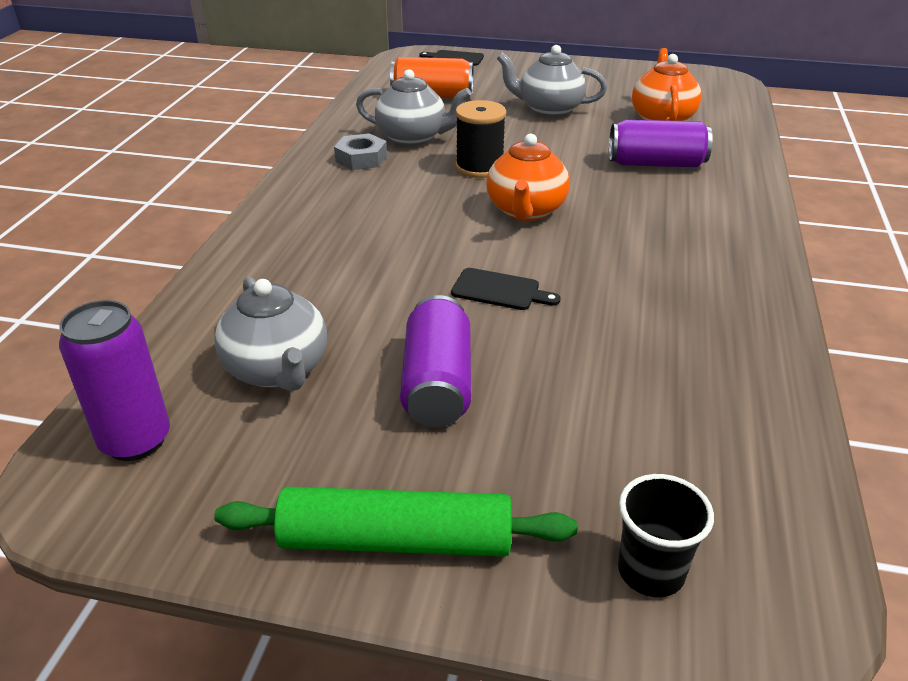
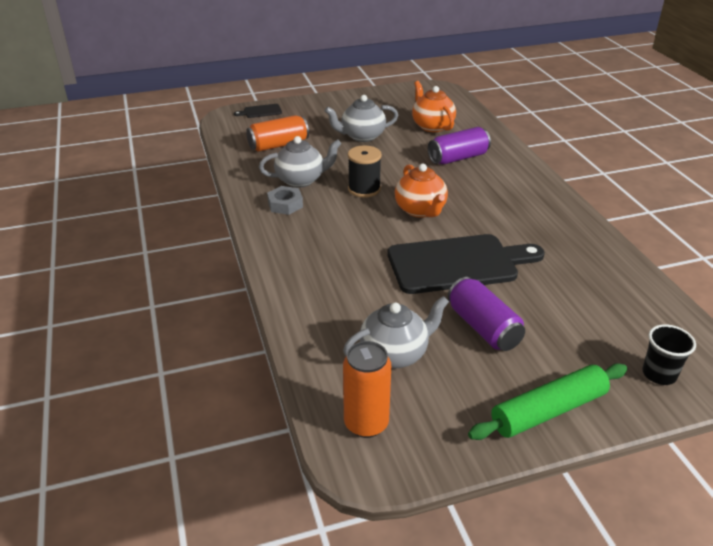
camera: 30 degrees left, 0 degrees up
purple can [59,300,170,461] -> orange can [343,341,391,438]
grey teapot [214,277,327,392] -> grey teapot turned 60 degrees counterclockwise [343,296,449,369]
black cutting board [451,268,560,310] -> black cutting board [388,234,545,294], size x2.38

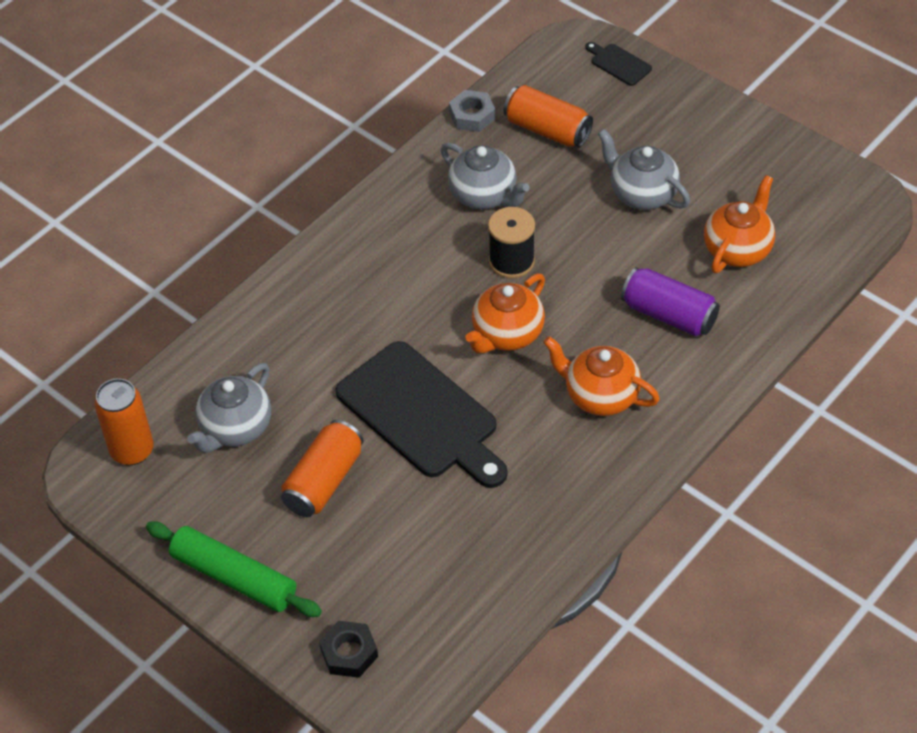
camera: 60 degrees right, 15 degrees up
grey nut [267,186,303,215] -> grey nut moved to [449,90,495,132]
grey teapot [343,296,449,369] -> grey teapot turned 90 degrees clockwise [187,363,271,453]
purple can [448,277,525,351] -> orange can [281,420,364,517]
black cup [642,324,696,385] -> black nut [319,621,378,678]
none -> orange teapot [543,336,660,416]

